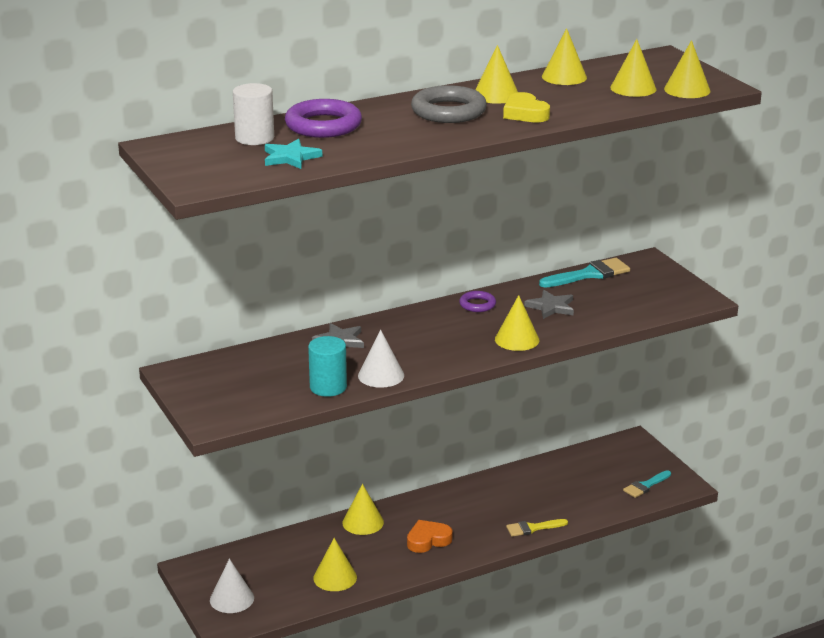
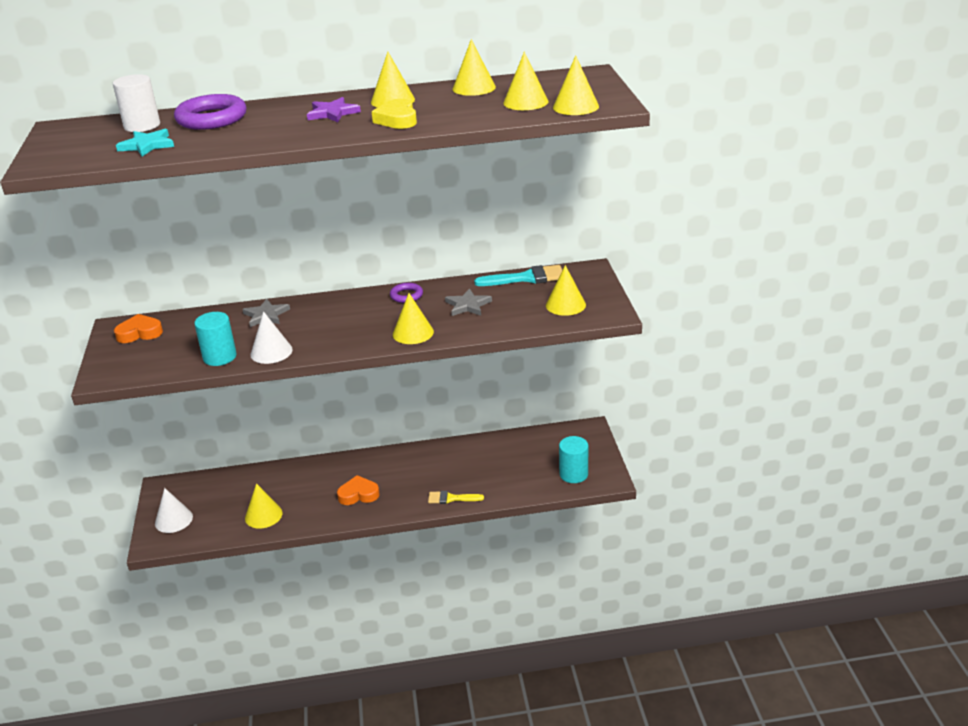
camera: 20 degrees right, 5 degrees up
yellow cone [342,484,384,535] -> yellow cone moved to [546,265,586,316]
grey ring [411,85,487,123] -> purple star [307,97,361,123]
turquoise brush [623,470,671,498] -> turquoise cylinder [559,436,588,483]
none -> orange heart [114,314,163,343]

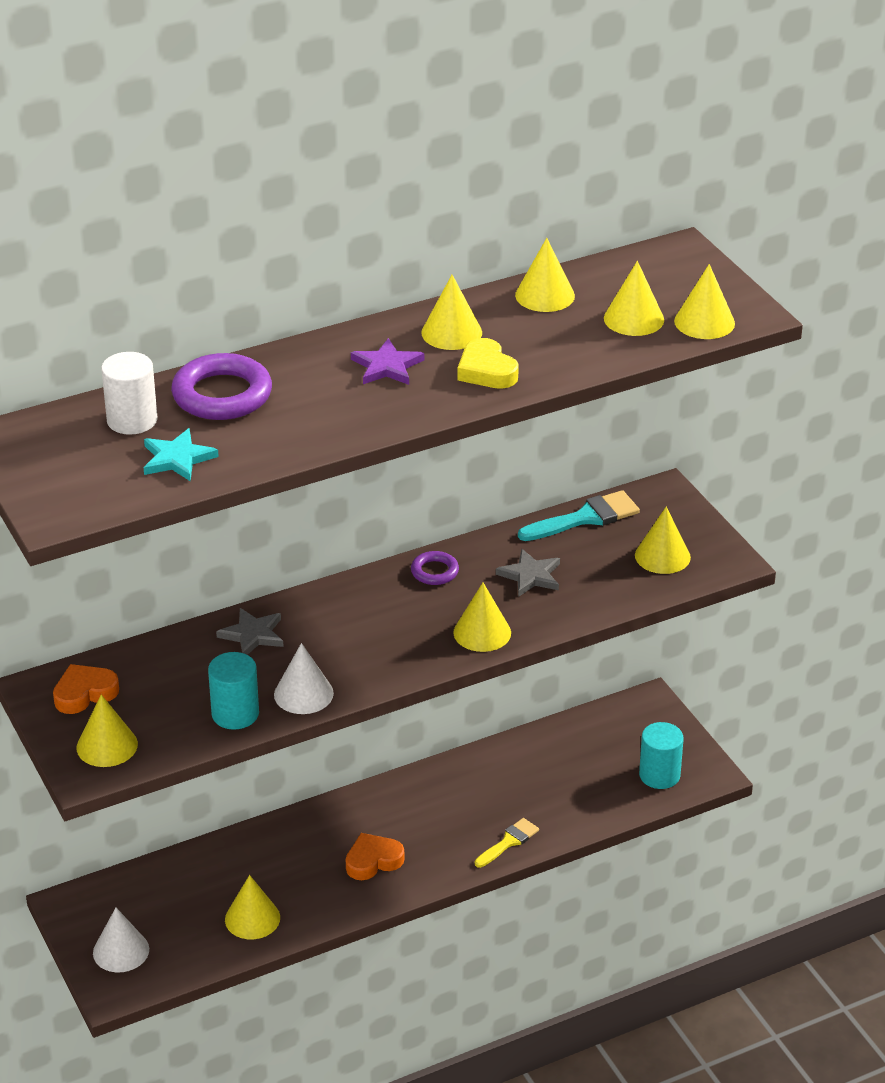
camera: 20 degrees left, 5 degrees up
yellow brush [428,491,484,504] -> yellow brush turned 150 degrees clockwise [475,818,539,868]
none -> yellow cone [77,695,138,767]

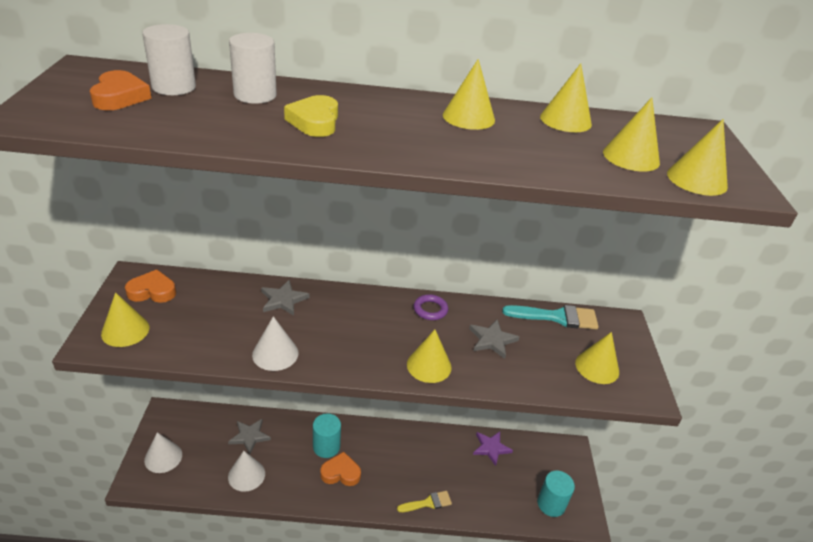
camera: 25 degrees right, 0 degrees up
turquoise star [144,428,219,482] -> none
purple ring [171,353,272,420] -> white cylinder [229,33,277,104]
turquoise cylinder [208,652,259,729] -> turquoise cylinder moved to [313,413,341,458]
yellow cone [225,875,280,939] -> white cone [228,451,265,492]
purple star [351,338,424,385] -> purple star moved to [473,432,513,466]
yellow heart [458,338,519,389] -> yellow heart moved to [284,95,338,137]
none -> orange heart [90,70,151,110]
none -> grey star [228,419,271,454]

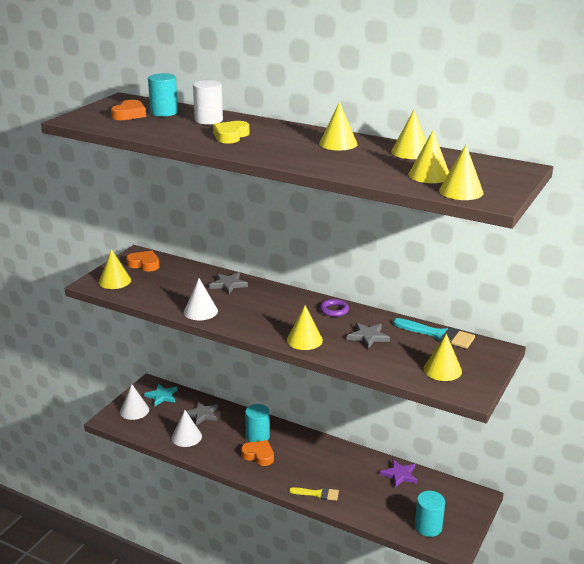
camera: 30 degrees right, 10 degrees down
white cylinder [142,24,196,95] -> turquoise cylinder [148,73,178,117]
none -> turquoise star [144,384,178,406]

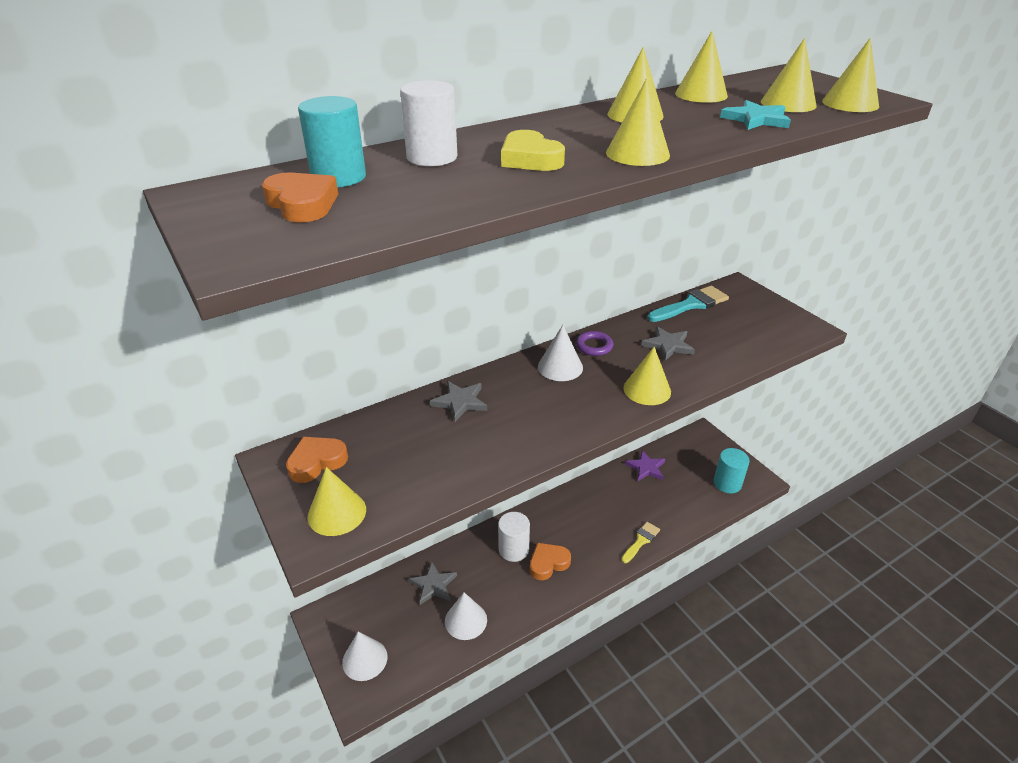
camera: 60 degrees left, 10 degrees up
turquoise star [144,384,178,406] -> turquoise star moved to [720,100,791,130]
white cone [184,278,218,320] -> white cone moved to [538,325,583,381]
turquoise cylinder [245,404,270,442] -> white cylinder [498,512,530,562]
yellow cone [423,333,462,381] -> yellow cone moved to [606,78,670,166]

